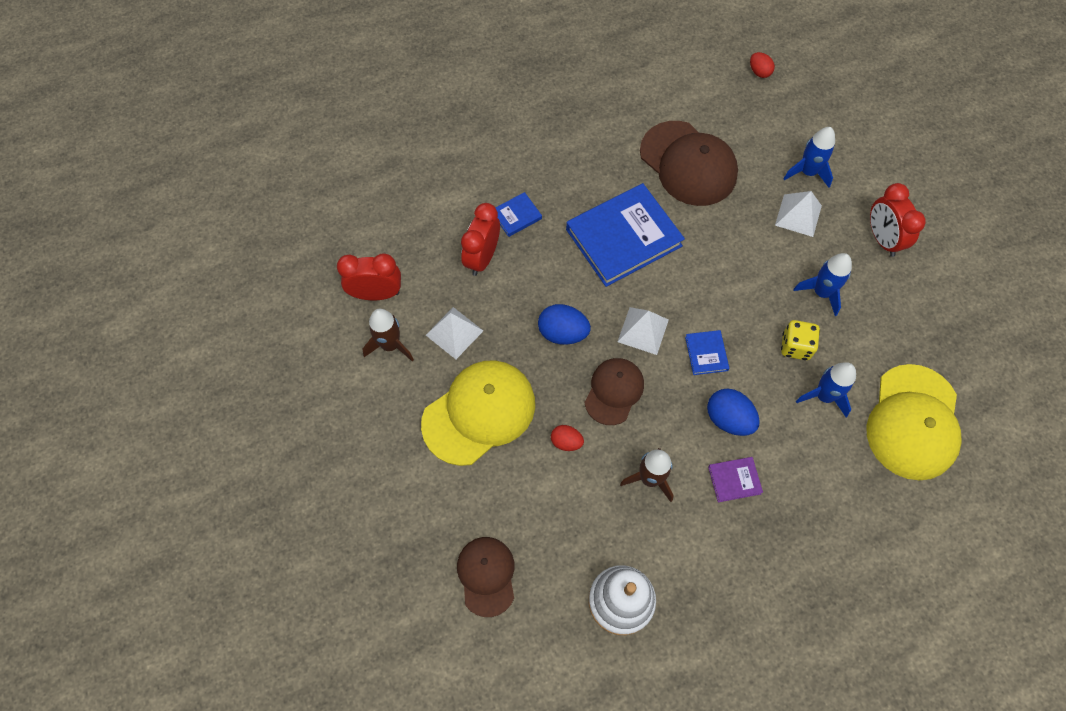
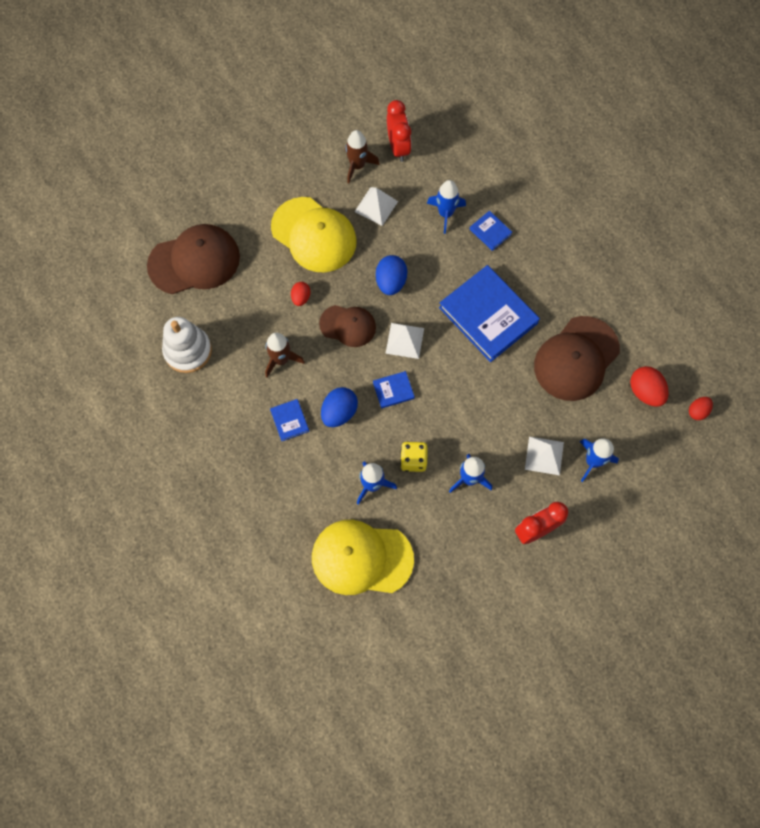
camera: 80 degrees right, 5 degrees up
brown cap [457,537,514,617] -> brown cap [147,224,240,294], size x1.66
red clock [461,203,500,276] -> blue rocket [427,180,466,234]
purple book [708,457,763,502] -> blue book [270,399,309,441]
none -> red egg [630,366,669,407]

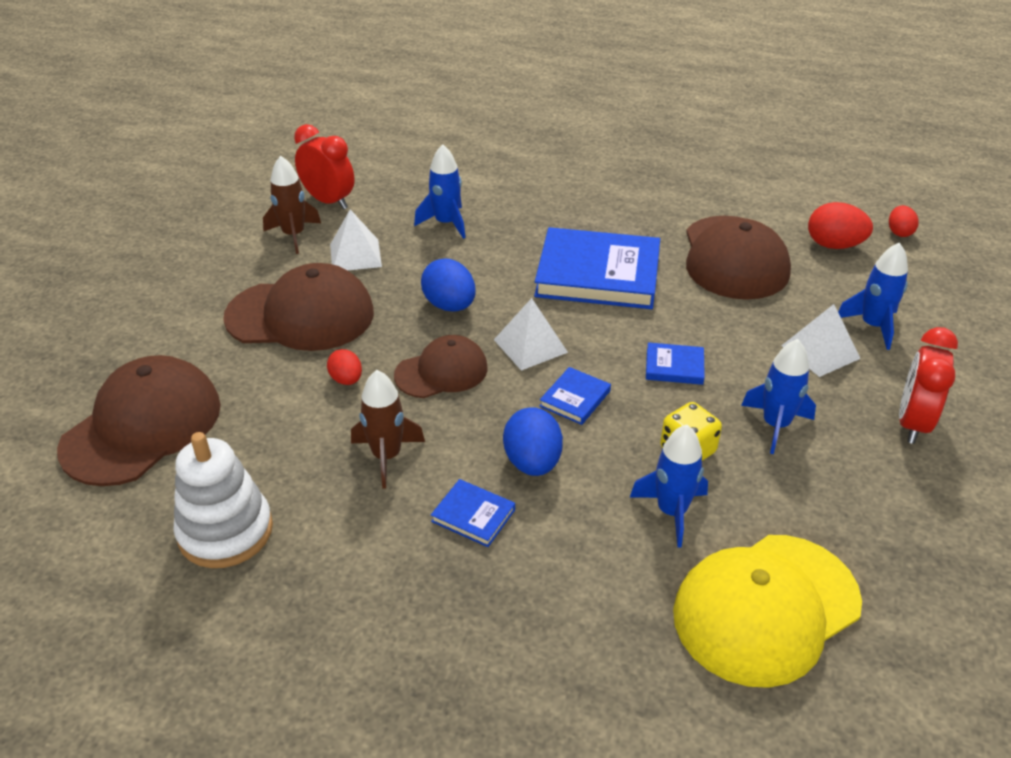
camera: 40 degrees left, 30 degrees down
yellow cap [271,197,357,272] -> brown cap [223,263,374,351]
blue book [470,211,512,251] -> blue book moved to [646,342,705,385]

